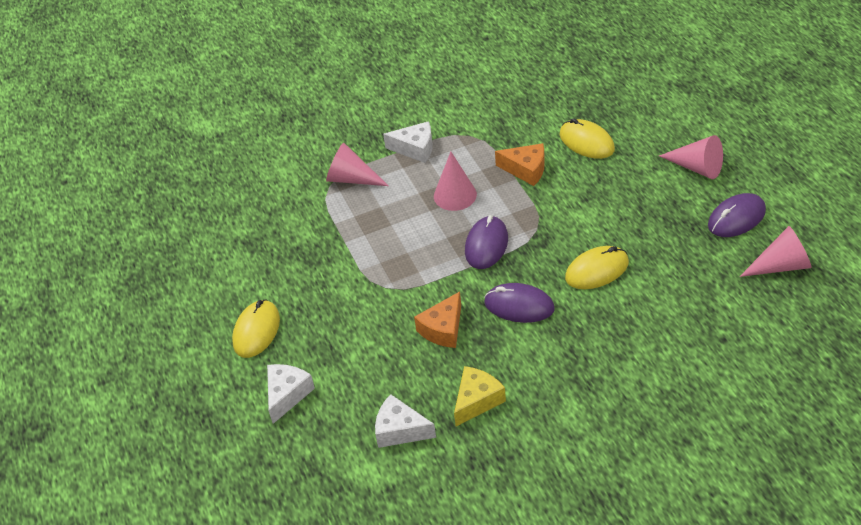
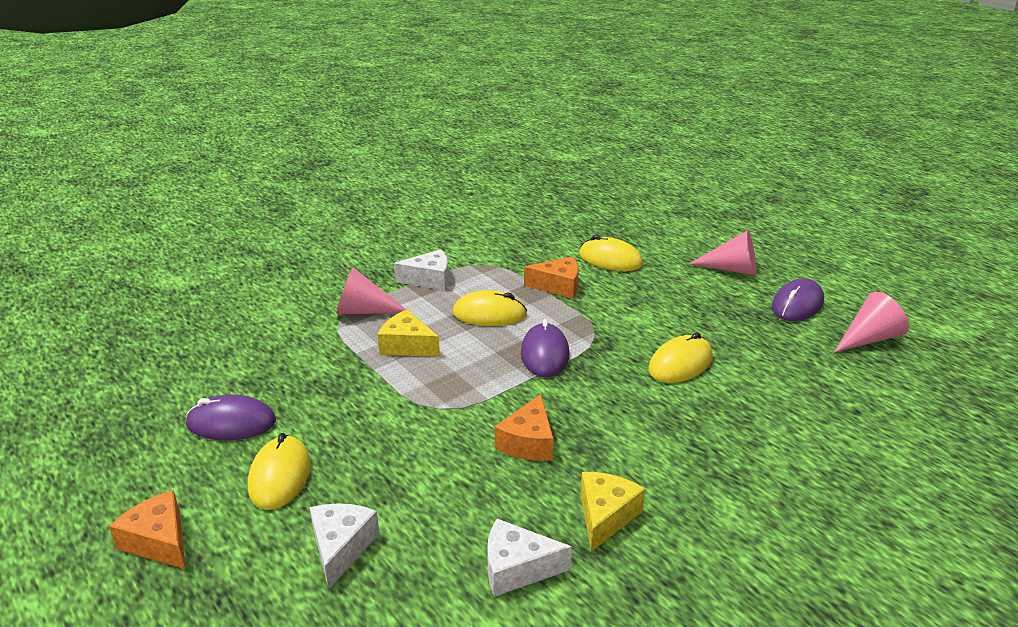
camera: 20 degrees left, 15 degrees down
pink cone [434,152,477,211] -> yellow mouse [453,290,527,326]
purple mouse [484,283,555,323] -> purple mouse moved to [186,395,276,440]
none -> orange cheese [109,490,185,569]
none -> yellow cheese [378,310,440,357]

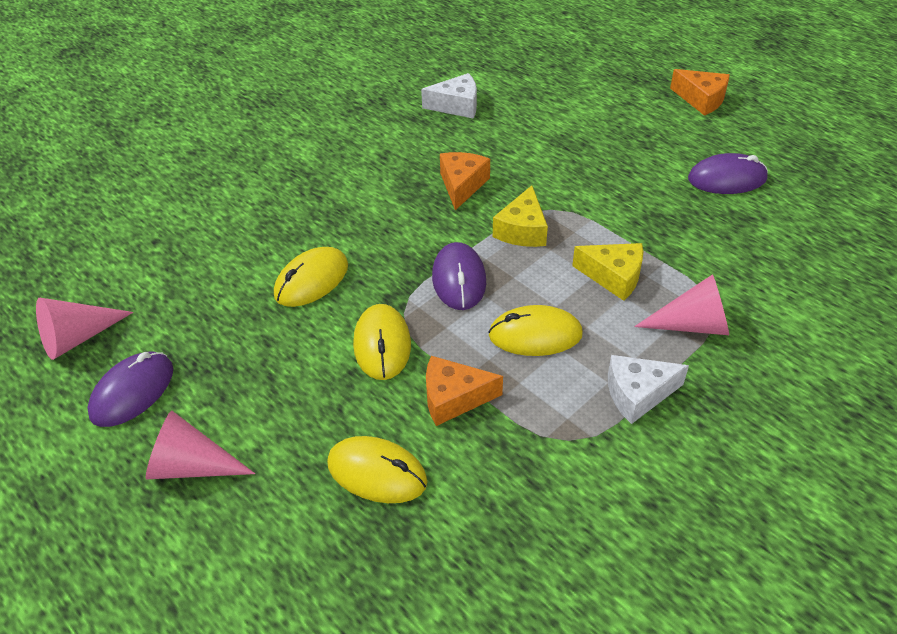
camera: 175 degrees right, 15 degrees up
yellow mouse [248,433,311,510] -> yellow mouse moved to [353,304,411,380]
white cheese [309,503,379,589] -> none
yellow cheese [581,472,645,552] -> yellow cheese moved to [493,185,548,247]

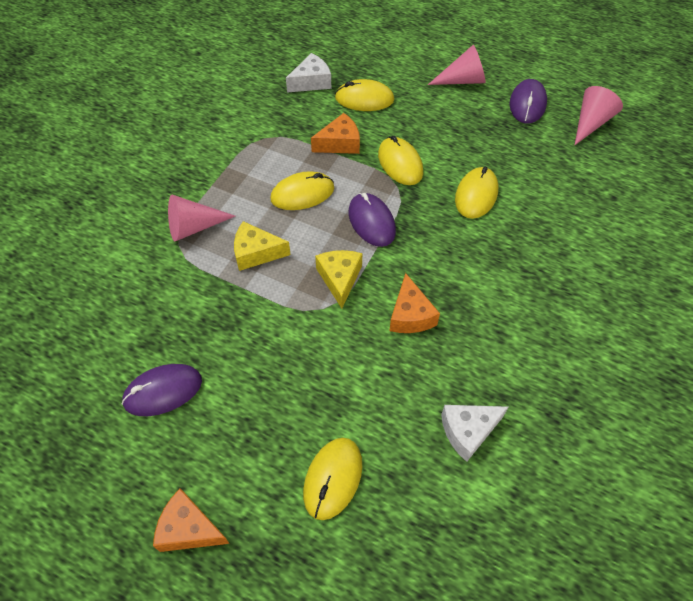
camera: 160 degrees right, 10 degrees up
white cheese [608,355,689,424] -> white cheese moved to [286,53,331,93]
none -> yellow mouse [303,438,362,520]

